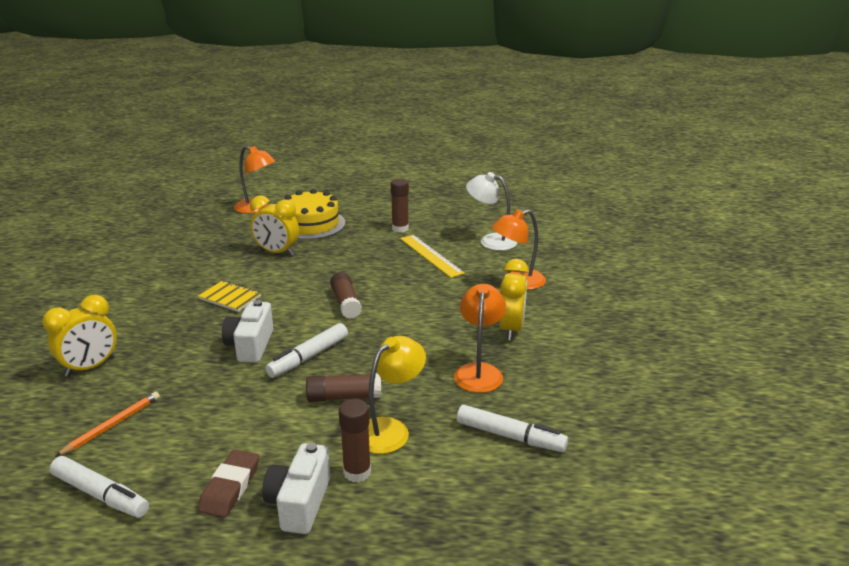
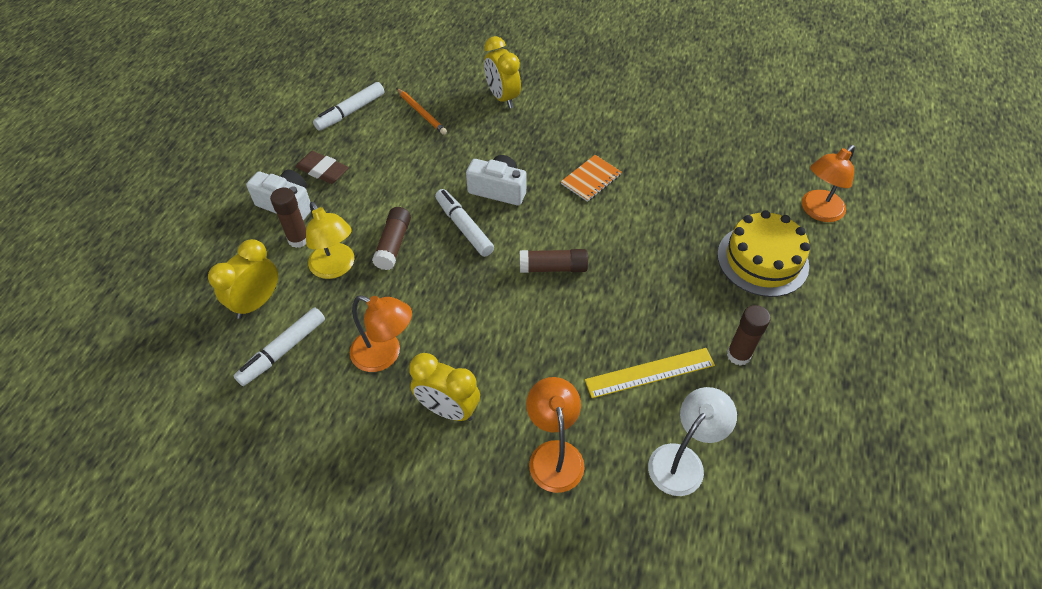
camera: 105 degrees right, 25 degrees up
yellow notebook [198,281,261,312] -> orange notebook [561,155,622,202]
yellow clock [250,196,299,256] -> yellow clock moved to [208,239,278,319]

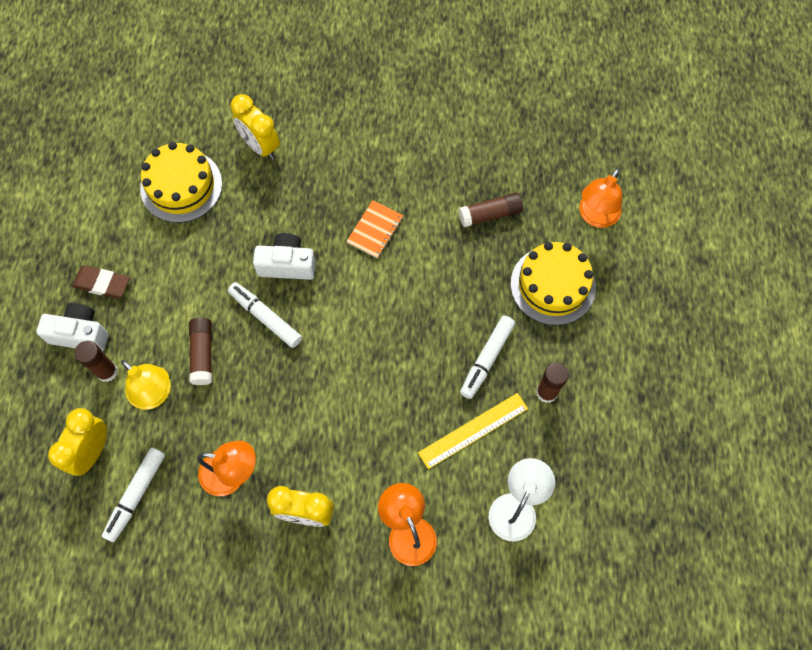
camera: 15 degrees left, 15 degrees up
white marker [313,82,384,131] -> white marker moved to [460,316,515,399]
orange pencil [396,88,447,135] -> yellow cake [140,142,222,223]
brown glue stick [520,249,588,273] -> brown glue stick moved to [459,193,523,227]

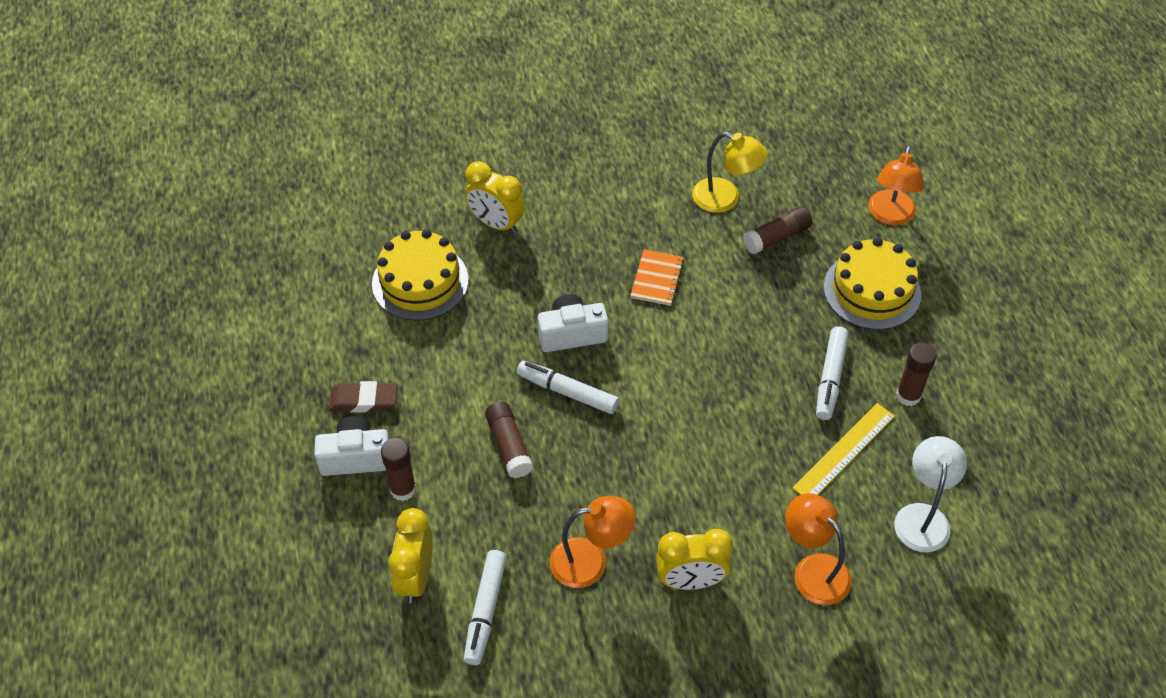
camera: 15 degrees left, 15 degrees down
yellow lamp [121,360,171,410] -> yellow lamp moved to [692,132,768,213]

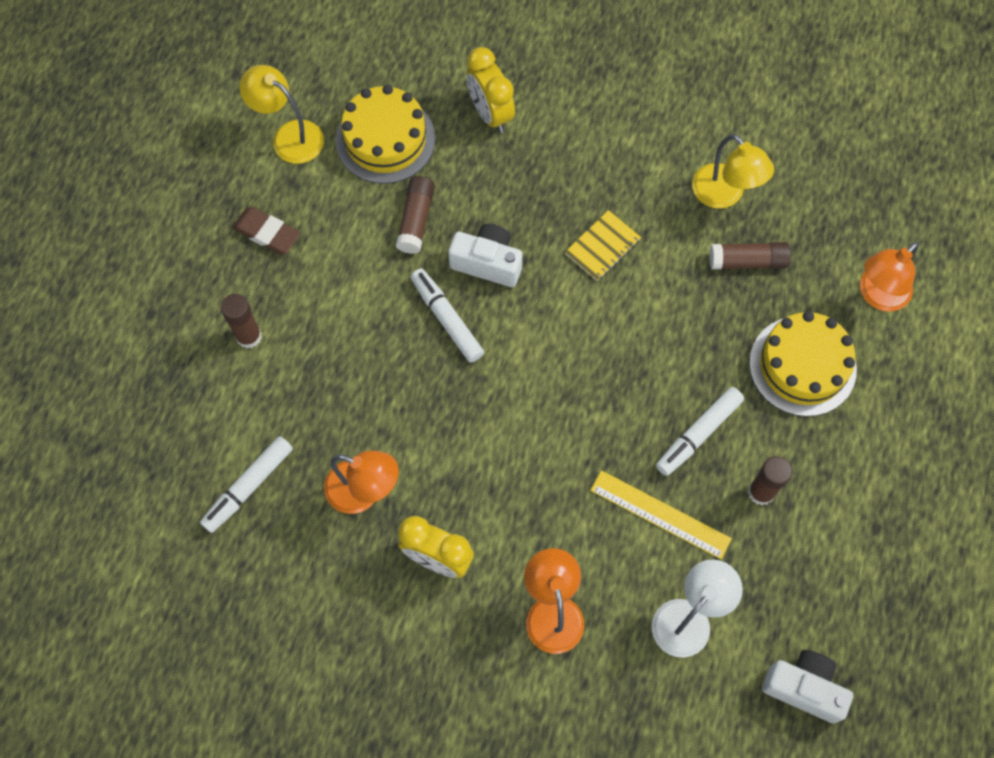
camera: 30 degrees right, 15 degrees up
white camera [315,416,389,476] -> white camera moved to [762,650,853,723]
yellow clock [388,508,433,603] -> none
brown glue stick [485,402,533,478] -> brown glue stick moved to [396,176,435,254]
orange notebook [630,249,684,306] -> yellow notebook [565,210,641,281]
yellow ruler [793,403,895,495] -> yellow ruler turned 45 degrees clockwise [590,470,732,559]
none -> yellow lamp [239,65,324,164]

